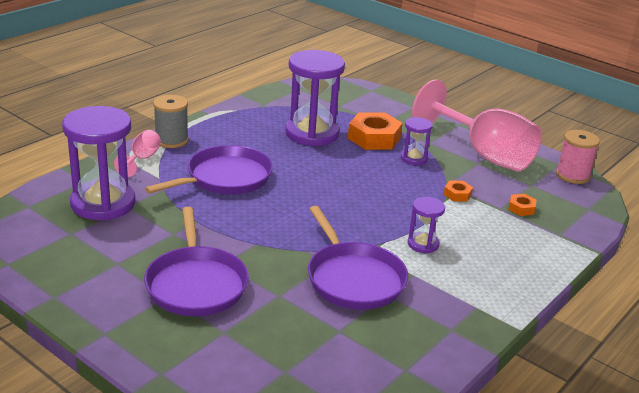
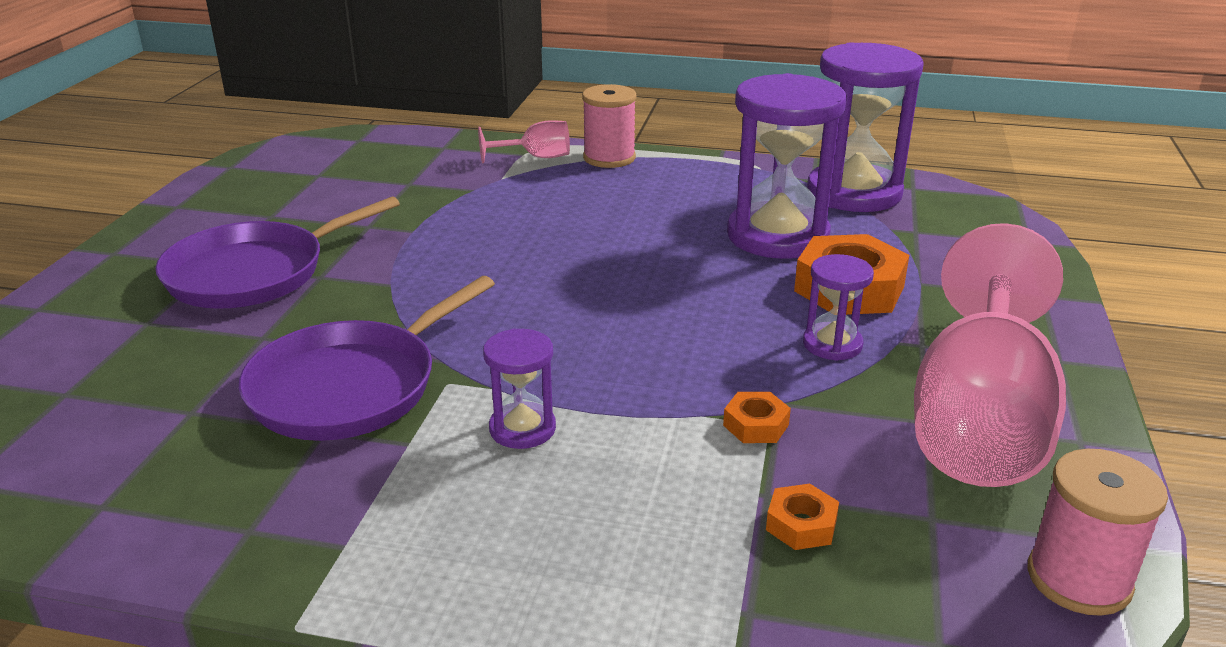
camera: 65 degrees right, 0 degrees up
purple hourglass [62,106,135,220] -> purple hourglass moved to [807,42,924,212]
purple pan [145,145,273,194] -> none
grey spool [153,95,189,148] -> pink spool [582,84,636,168]

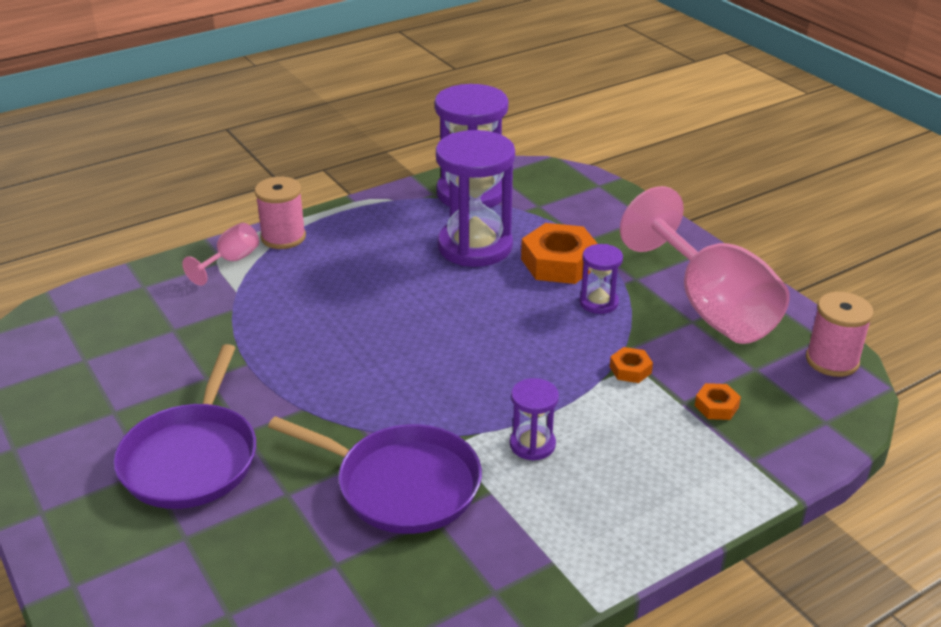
camera: 45 degrees left, 5 degrees up
purple pan [239,276,495,441] -> purple pan turned 60 degrees counterclockwise [268,416,482,534]

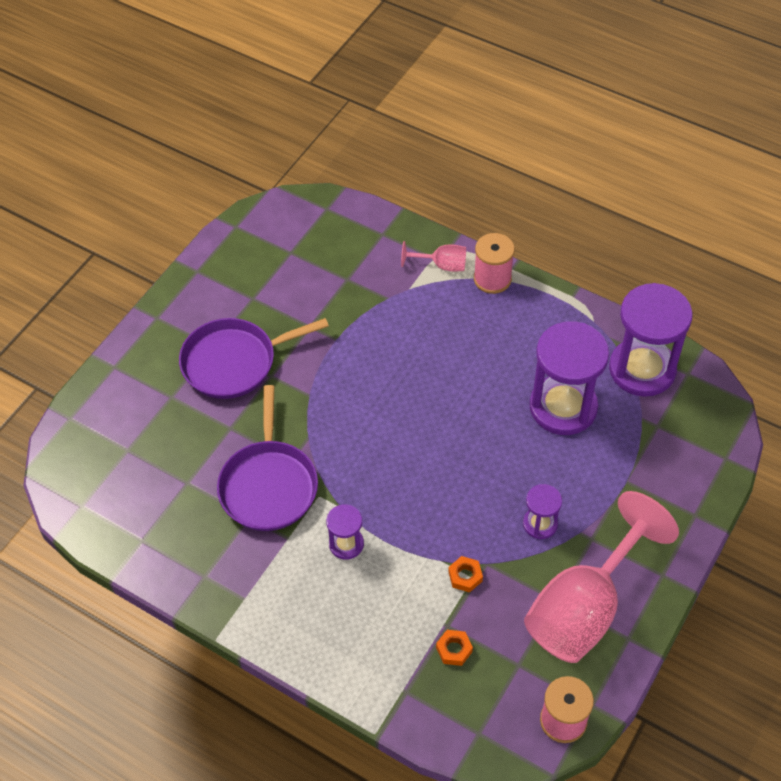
camera: 65 degrees right, 20 degrees up
orange nut [521,223,598,284] -> none

